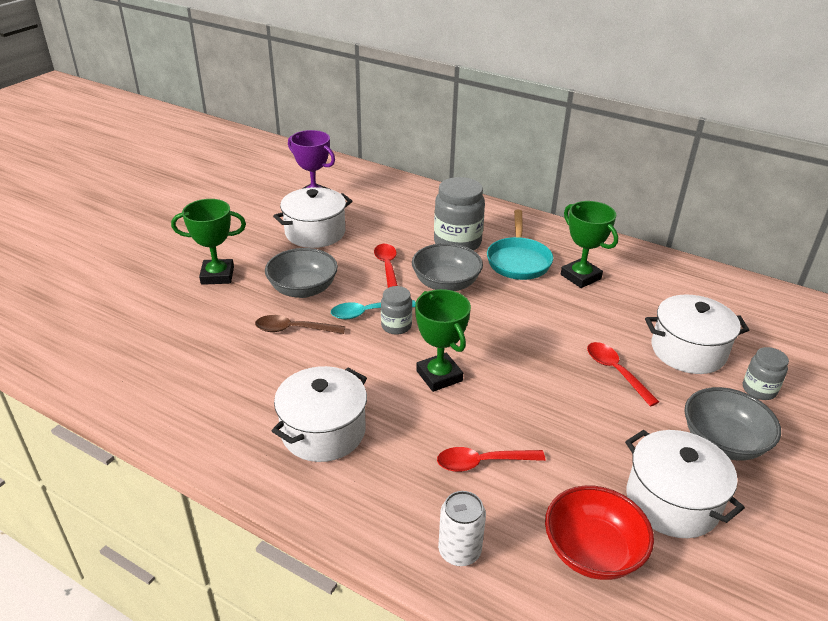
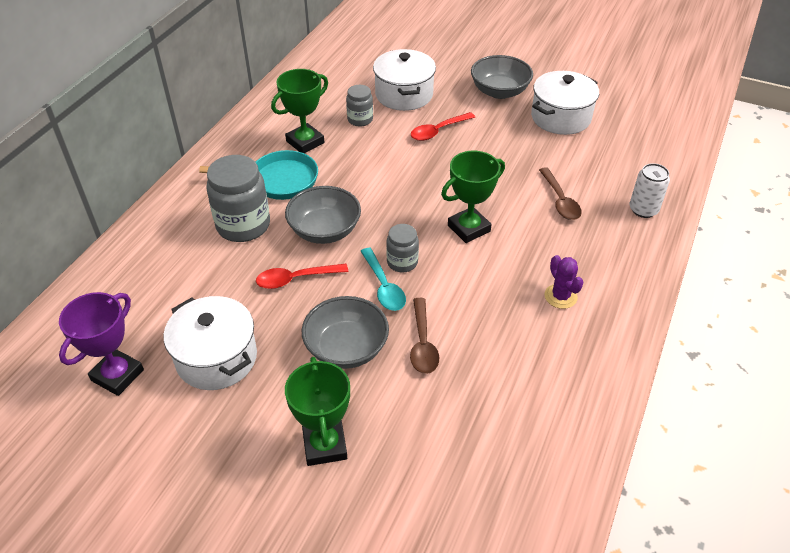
camera: 95 degrees left, 10 degrees up
white pot [272,366,367,462] -> purple cactus [544,255,584,309]
red spoon [437,447,545,472] -> brown spoon [539,167,582,220]
red bowl [545,485,654,580] -> none
grey jar [743,347,789,400] -> grey jar moved to [346,85,373,126]

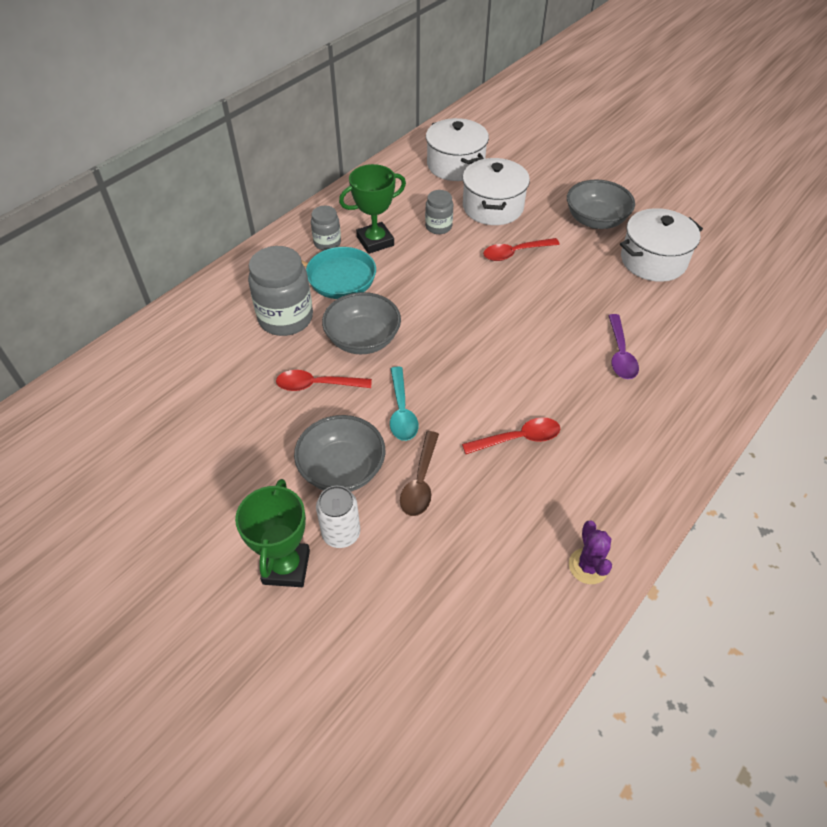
camera: 15 degrees right, 5 degrees up
purple trophy [59,292,144,396] -> none
white pot [164,296,257,390] -> white pot moved to [426,118,489,181]
grey jar [386,224,419,273] -> grey jar moved to [311,206,341,251]
green trophy [441,151,505,243] -> none
brown spoon [539,167,582,220] -> purple spoon [608,314,639,379]
purple cactus [544,255,584,309] -> purple cactus moved to [569,521,612,584]
white can [630,163,670,218] -> white can moved to [316,486,360,548]
none -> red spoon [462,417,560,454]

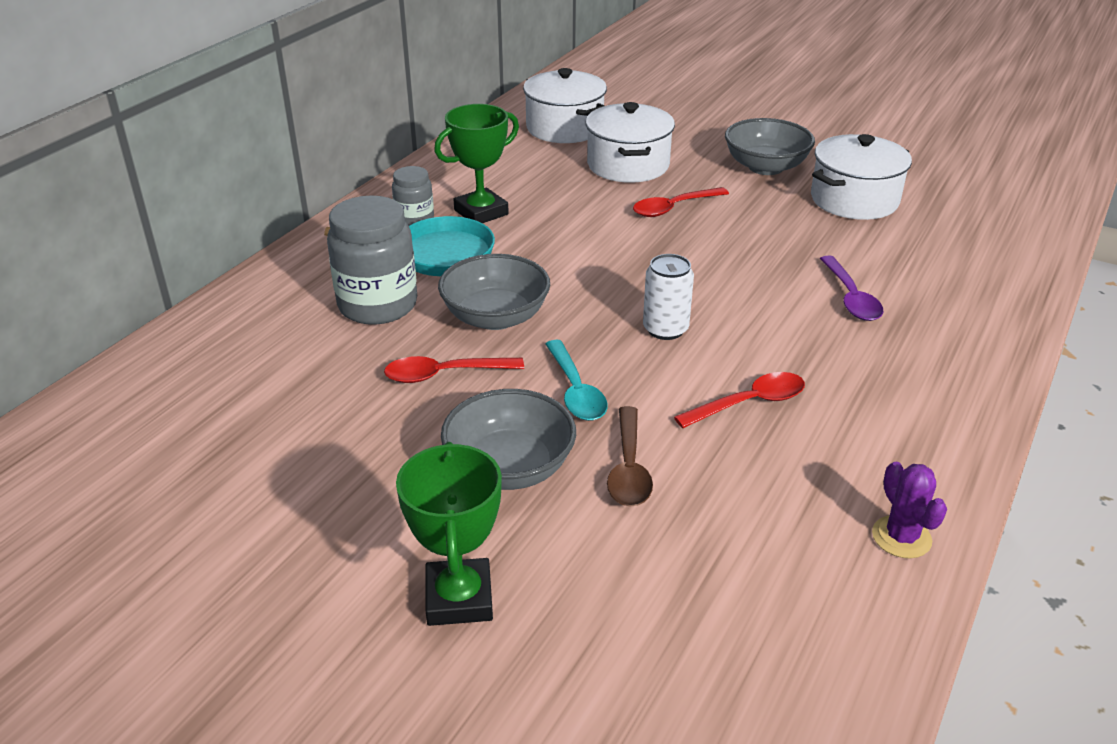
camera: 10 degrees left, 15 degrees down
white can [316,486,360,548] -> white can moved to [643,254,694,340]
grey jar [425,190,453,234] -> none

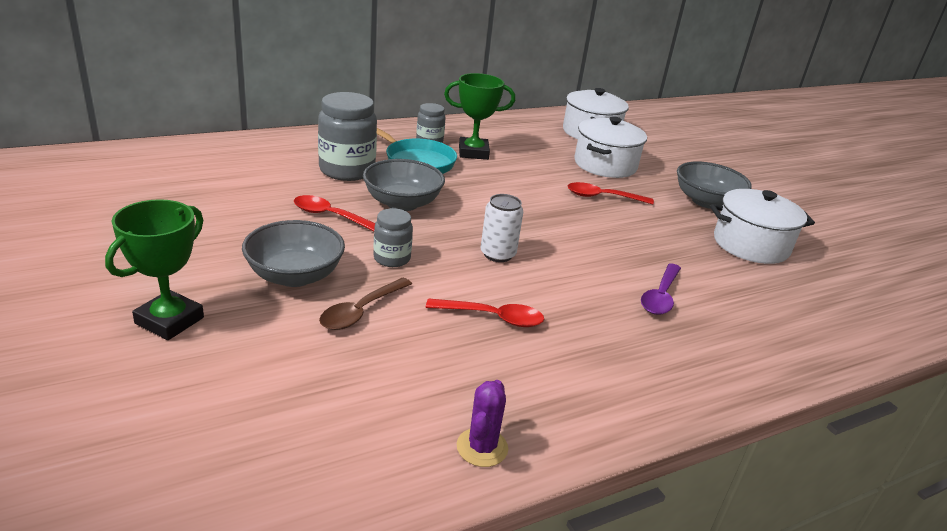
camera: 30 degrees right, 5 degrees down
turquoise spoon [545,340,608,421] -> grey jar [373,208,413,267]

